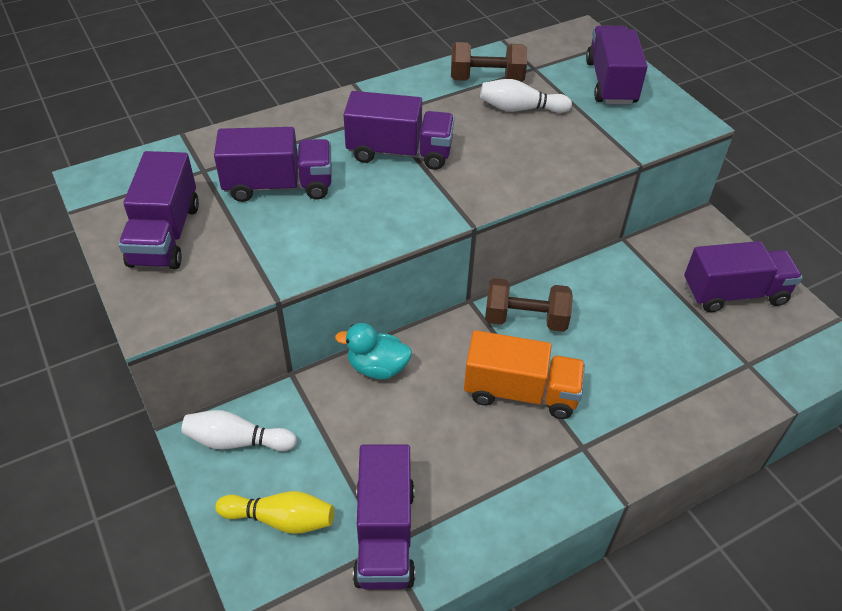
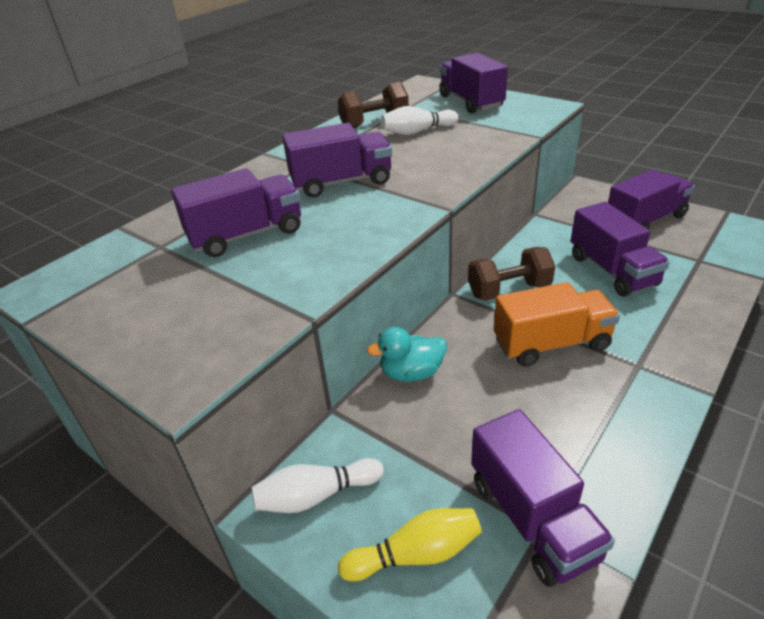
camera: 20 degrees left, 10 degrees down
purple truck [119,151,199,269] -> purple truck moved to [571,202,670,296]

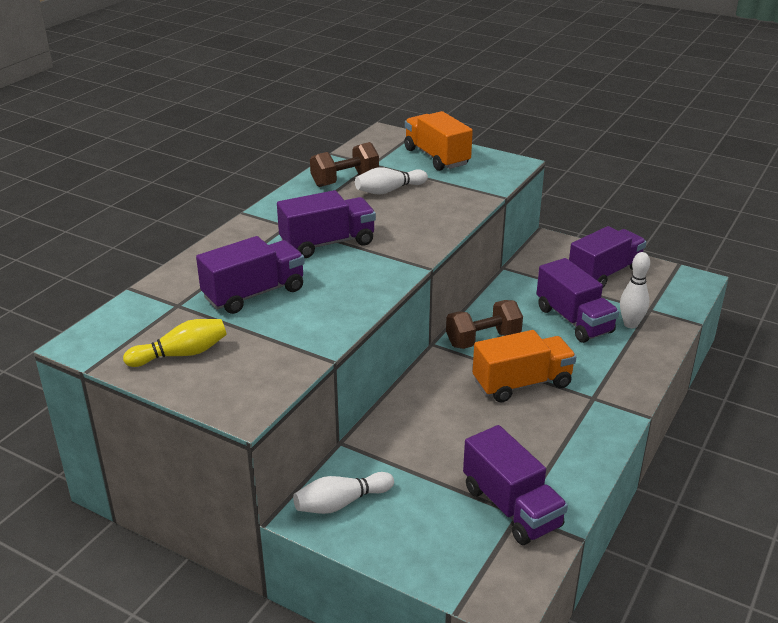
camera: 10 degrees left, 5 degrees down
yellow bowling pin [338,508,482,582] -> yellow bowling pin moved to [123,319,227,367]
turquoise duck [367,327,447,382] -> none
purple truck [439,53,508,113] -> orange truck [404,111,473,171]
none -> white bowling pin [620,252,650,328]

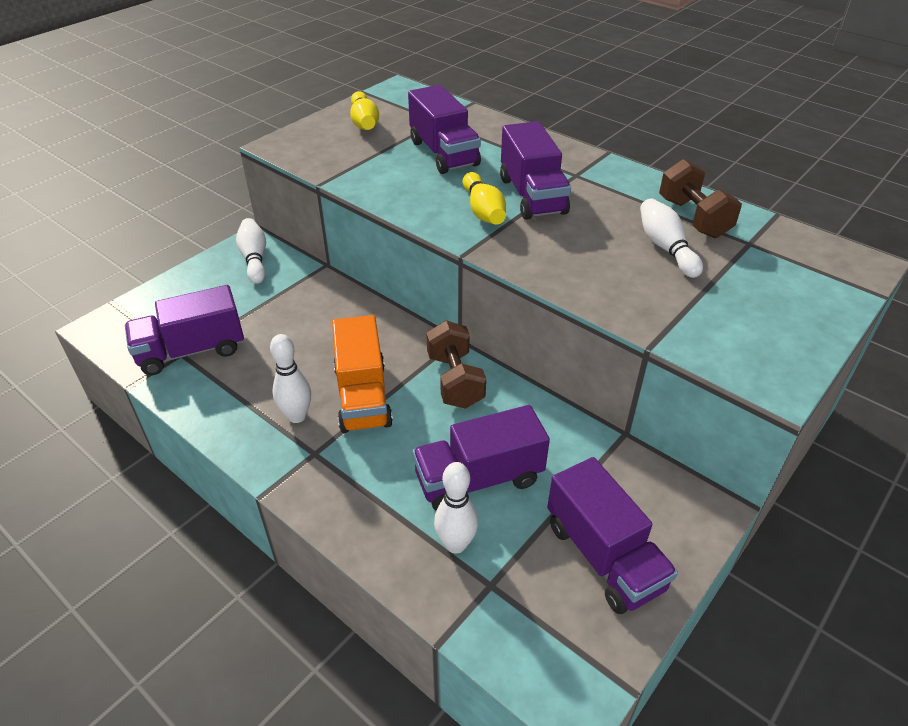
camera: 100 degrees right, 10 degrees up
orange truck [404,111,473,171] -> none
none -> white bowling pin [270,334,311,423]
none -> yellow bowling pin [463,172,506,225]

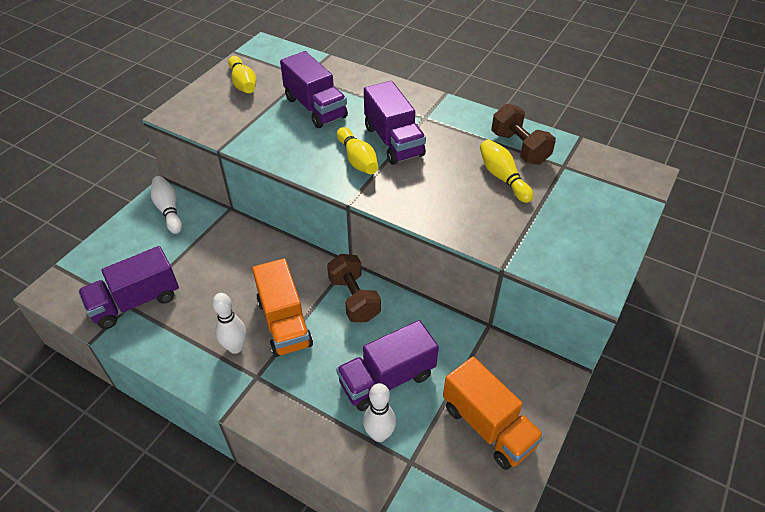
camera: 10 degrees left, 5 degrees up
purple truck [547,457,678,614] -> orange truck [443,357,544,470]
white bowling pin [640,198,703,278] -> yellow bowling pin [480,139,533,203]

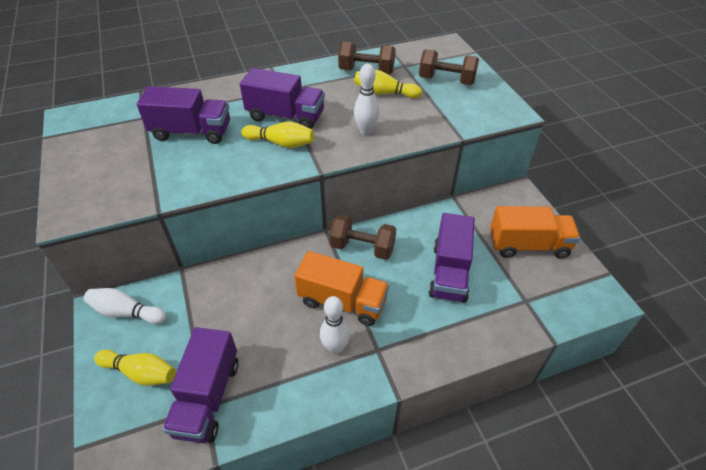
camera: 50 degrees left, 0 degrees up
yellow bowling pin [228,56,256,93] -> yellow bowling pin moved to [94,349,176,386]
white bowling pin [363,383,396,442] -> white bowling pin moved to [354,64,379,135]
none -> brown dumbbell [419,49,479,85]

